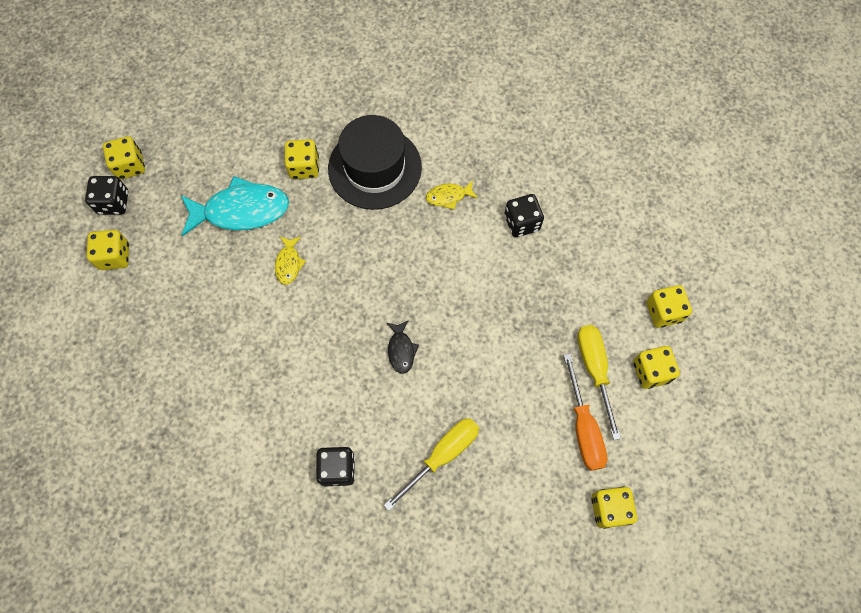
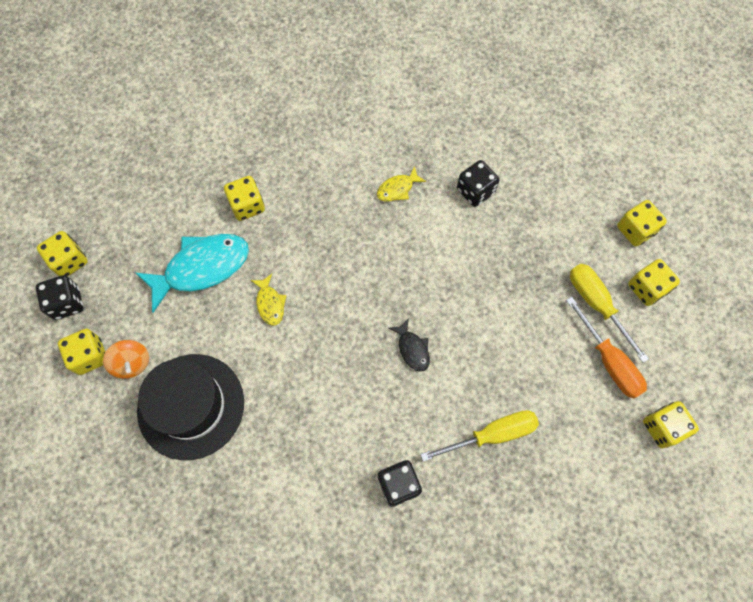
camera: 20 degrees left, 0 degrees up
black hat [328,115,422,210] -> black hat moved to [137,354,244,460]
yellow screwdriver [384,418,479,511] -> yellow screwdriver turned 45 degrees clockwise [420,410,539,462]
none -> orange spinning top [103,340,149,379]

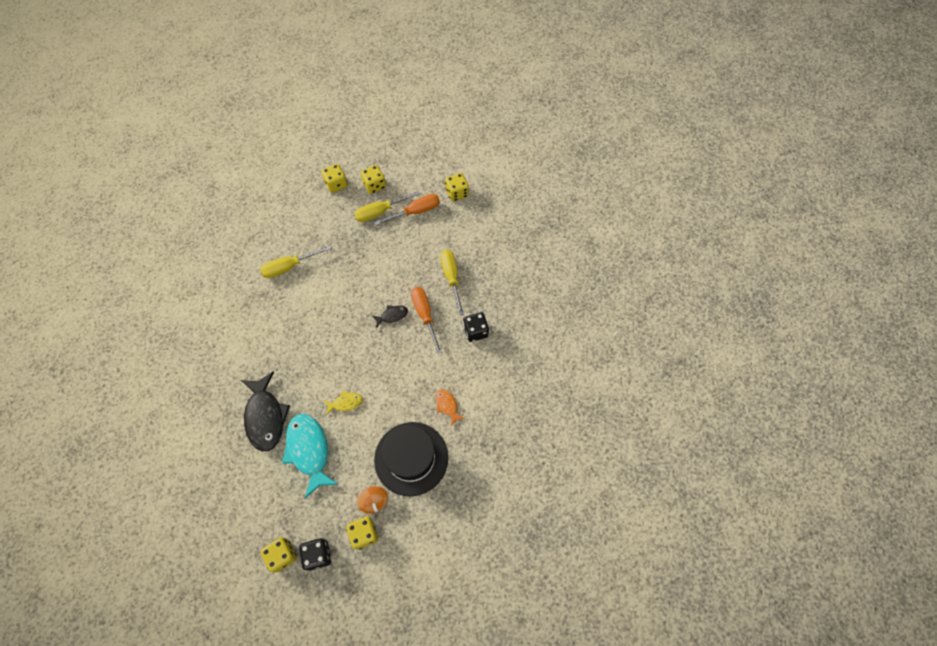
camera: 85 degrees left, 5 degrees down
orange spinning top [103,340,149,379] -> orange spinning top turned 90 degrees clockwise [357,486,388,514]
yellow dice [224,176,265,221] -> black fish [241,372,290,451]
yellow fish [377,166,426,202] -> none
black dice [457,160,499,207] -> yellow screwdriver [260,245,331,278]
none -> orange screwdriver [411,287,442,354]
none -> orange fish [436,389,464,426]

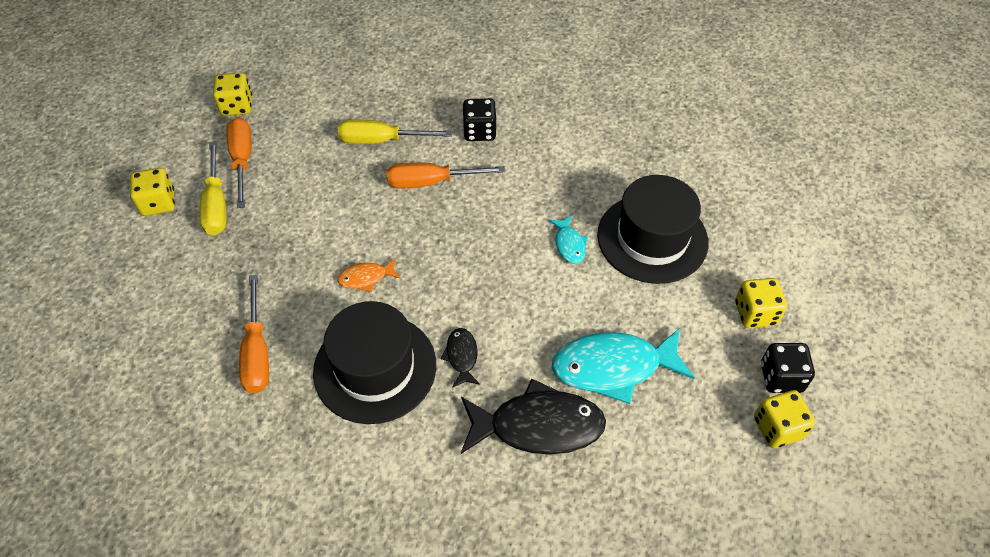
camera: 75 degrees left, 10 degrees down
yellow screwdriver [260,245,331,278] -> orange screwdriver [239,275,269,394]
yellow dice [321,164,348,193] -> none
yellow fish [324,391,363,415] -> none
orange spinning top [357,486,388,514] -> none
black fish [372,305,408,328] -> black fish moved to [440,328,480,388]
orange fish [436,389,464,426] -> orange fish moved to [337,258,401,292]
none -> black hat [313,301,436,424]
none -> turquoise fish [549,216,588,264]

